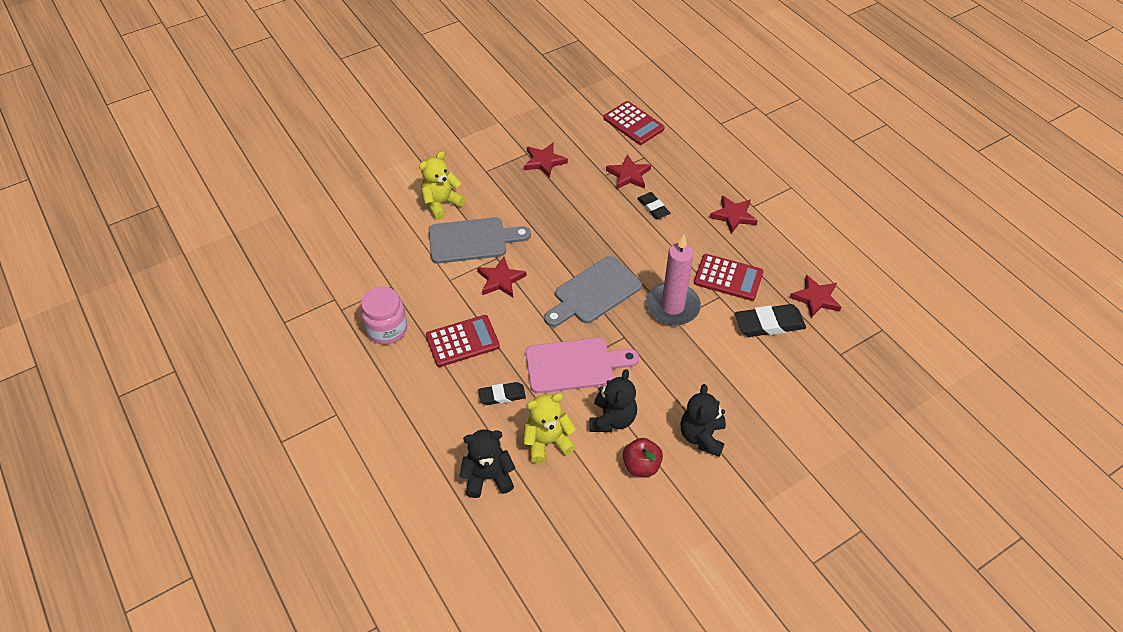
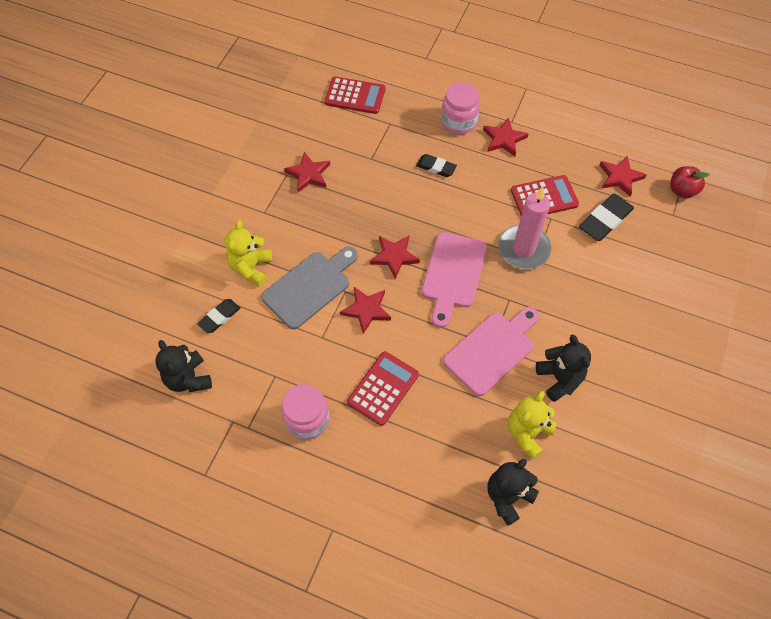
camera: 35 degrees left, 10 degrees up
black eraser [478,382,526,405] -> black eraser moved to [197,299,240,333]
grey cutting board [544,256,642,327] -> pink cutting board [422,232,487,328]
red star [606,154,651,189] -> red star moved to [370,236,420,279]
red apple [623,438,663,477] -> red apple moved to [670,166,709,198]
black teddy bear [680,384,726,457] -> black teddy bear moved to [155,340,212,392]
none -> pink jar [441,82,480,135]

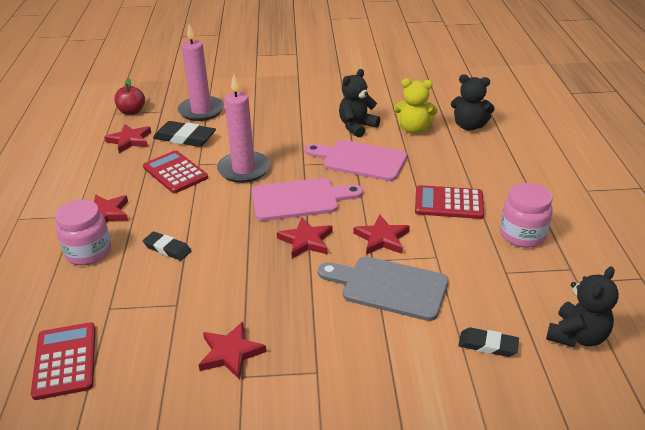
camera: 115 degrees left, 25 degrees down
yellow teddy bear [224,220,272,286] -> none
black eraser [416,154,457,177] -> black eraser turned 60 degrees counterclockwise [143,231,191,261]
none -> pink candle [178,24,224,121]

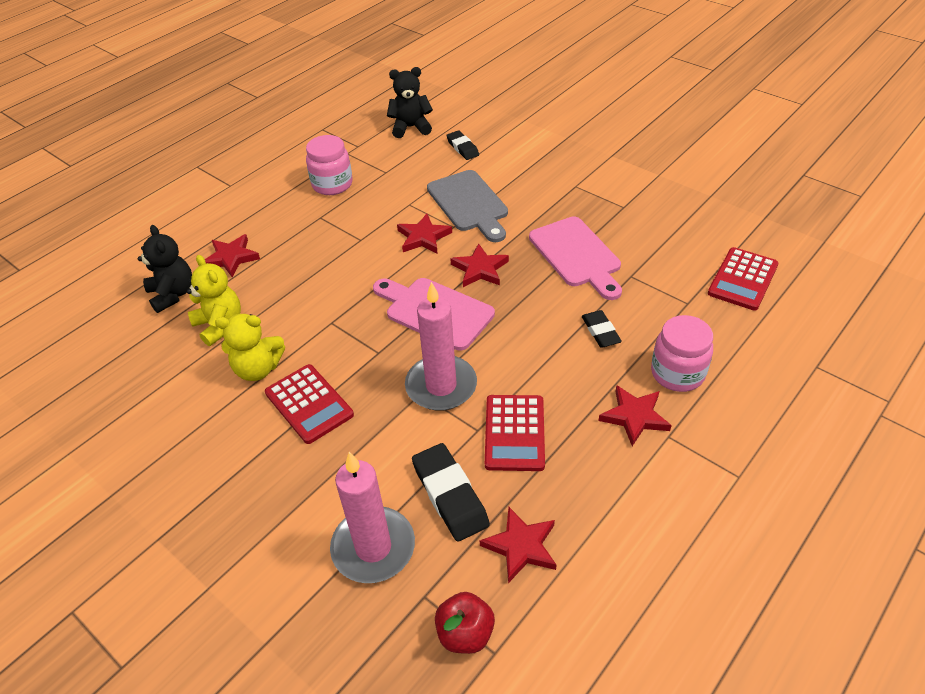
camera: 135 degrees left, 10 degrees up
red star [199,322,267,380] -> red star moved to [205,234,260,277]
pink cutting board [304,140,407,181] -> pink cutting board moved to [529,217,622,300]
black teddy bear [339,69,380,138] -> yellow teddy bear [215,314,285,381]
red calculator [415,185,484,219] -> red calculator moved to [265,364,354,444]

